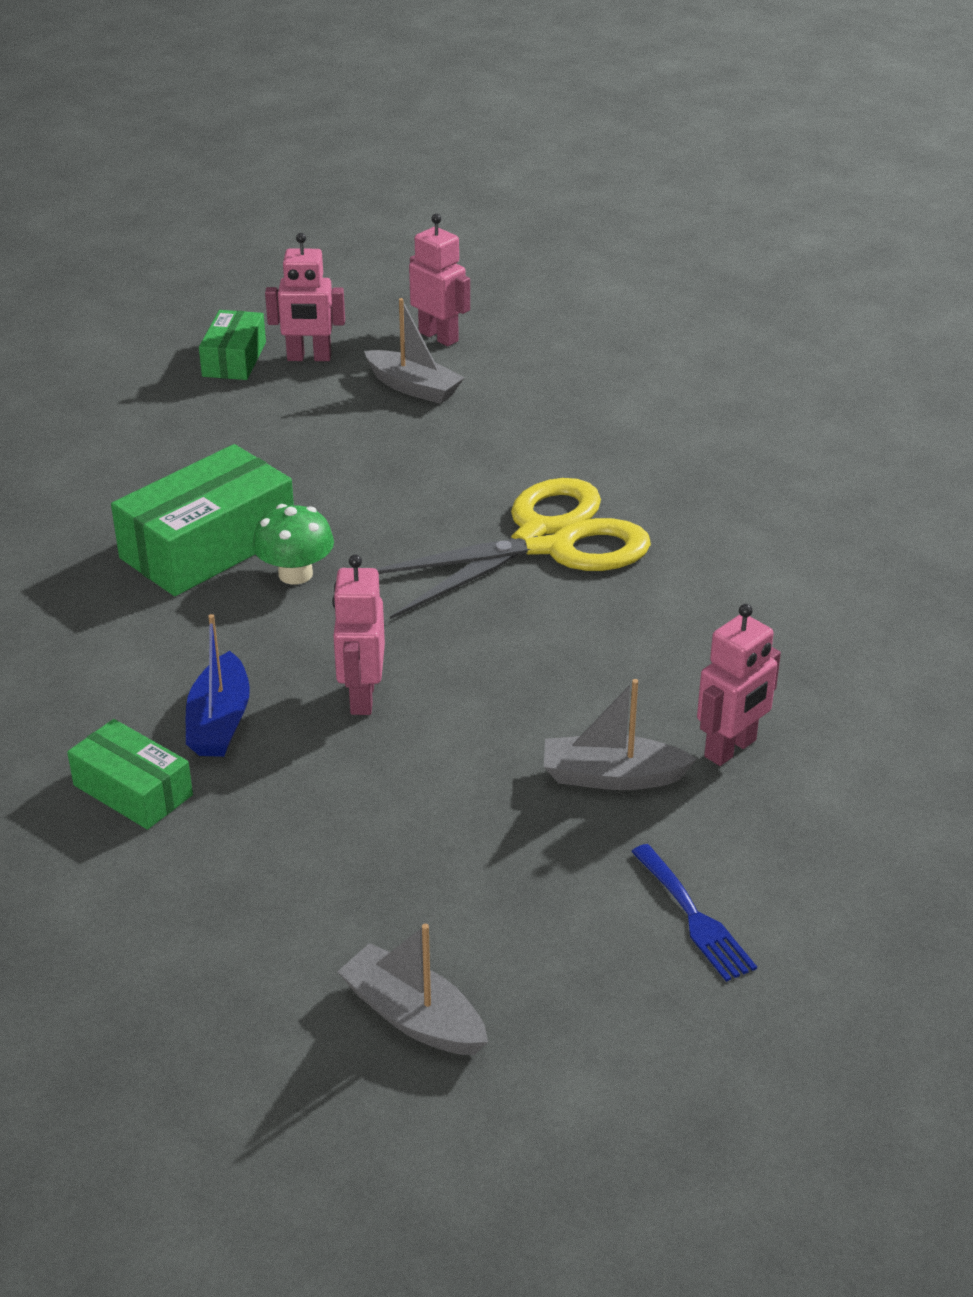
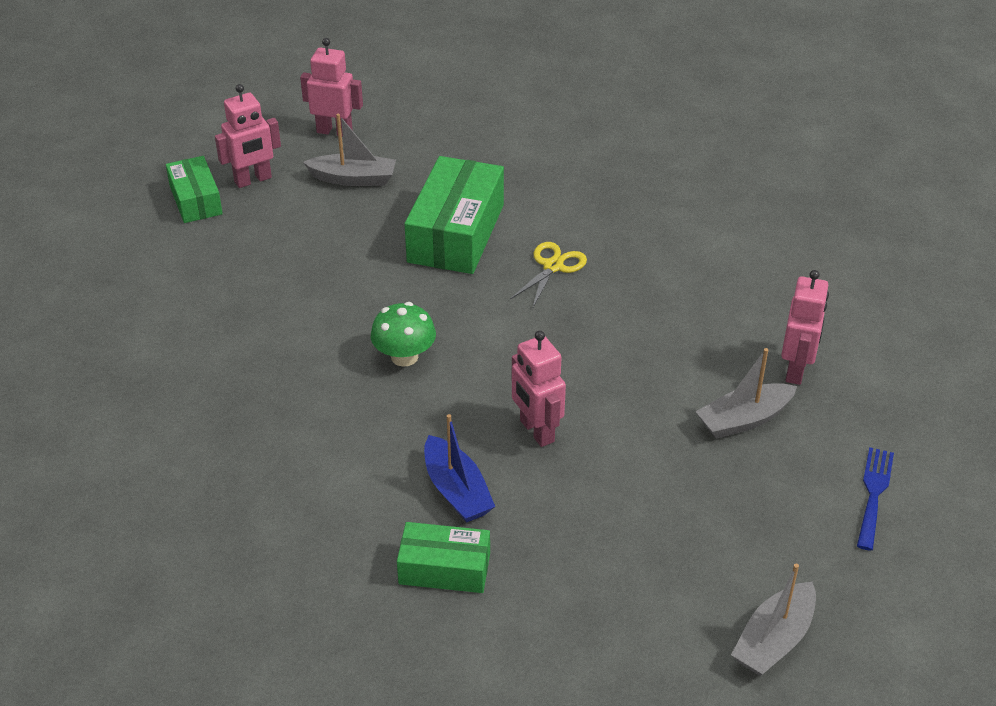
camera: 30 degrees left, 5 degrees up
green box [111,444,294,596] -> green box moved to [405,156,504,274]
grey boat [337,924,488,1055] -> grey boat turned 60 degrees counterclockwise [731,564,816,676]
yellow scissors [376,478,651,619] -> yellow scissors [510,242,587,309], size x0.45
blue fork [631,844,757,982] -> blue fork turned 105 degrees counterclockwise [857,447,894,551]

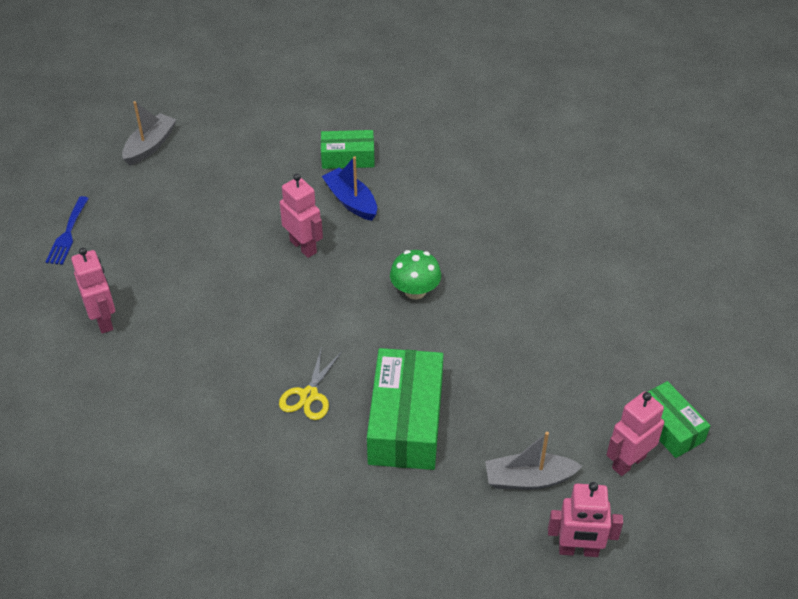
camera: 170 degrees right, 5 degrees up
grey boat [695,348,797,439] -> none
pink robot [781,270,829,385] -> pink robot turned 150 degrees clockwise [71,248,115,334]

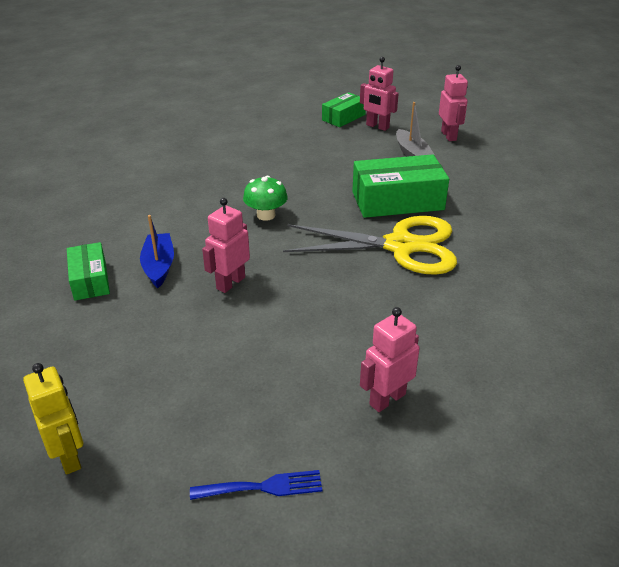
camera: 105 degrees left, 10 degrees down
grey boat [122,101,177,166] -> yellow robot [23,363,83,475]
yellow scissors [279,349,342,420] -> yellow scissors [283,216,457,275], size x2.24
blue boat [322,156,377,221] -> blue boat turned 135 degrees clockwise [140,215,174,288]

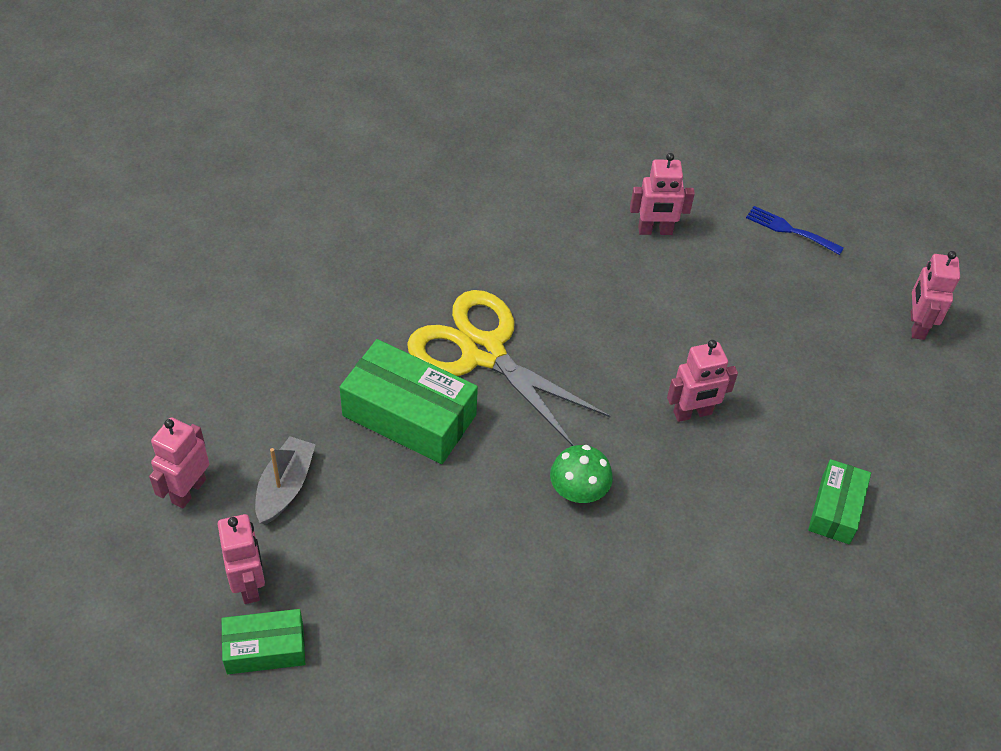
camera: 145 degrees left, 15 degrees up
yellow robot [23,363,83,475] -> pink robot [911,251,960,340]
blue boat [140,215,174,288] -> none

